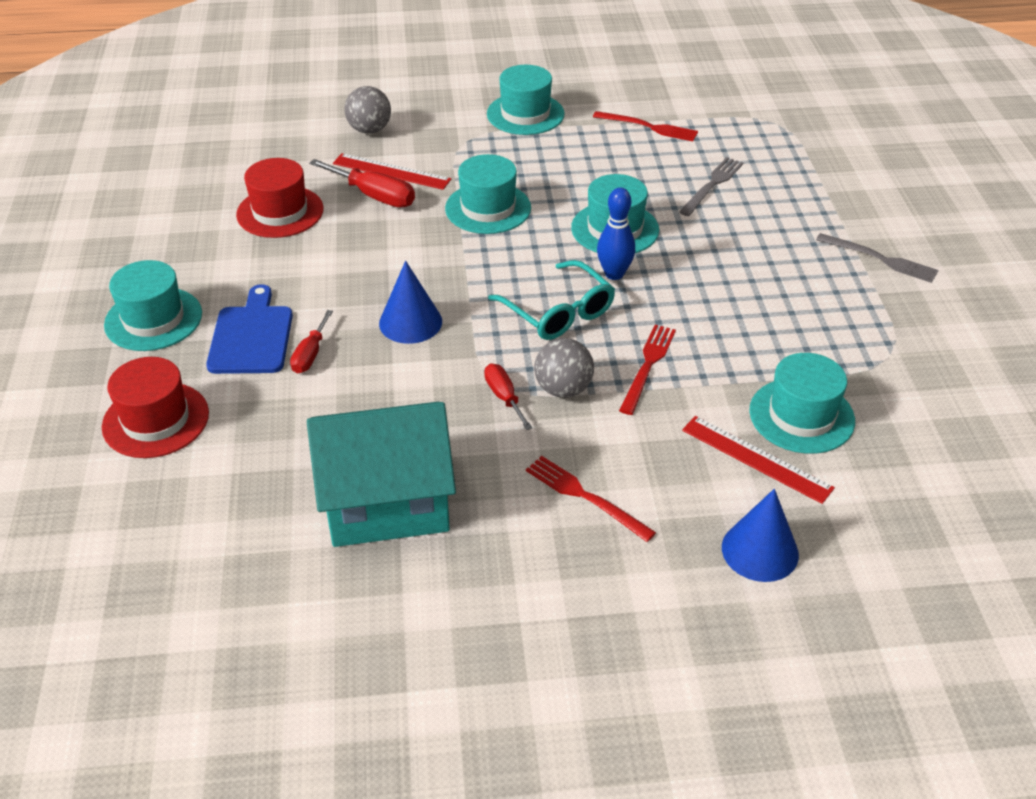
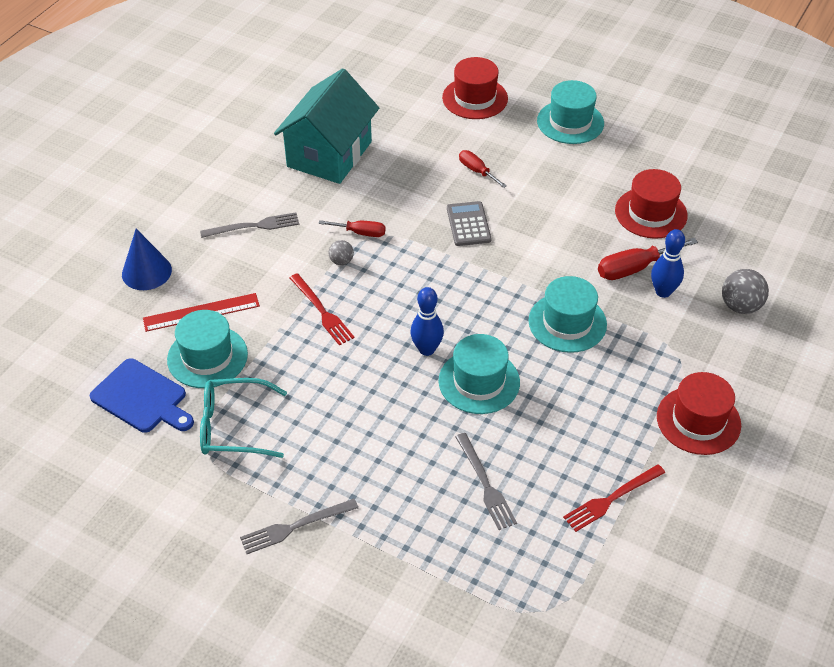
camera: 125 degrees right, 5 degrees up
blue cutting board [206,284,293,374] -> blue cutting board moved to [90,358,194,433]
red ruler [333,153,451,190] -> blue bowling pin [651,229,685,298]
blue cone [379,261,442,344] -> grey calculator [447,201,491,246]
turquoise hat [487,65,564,135] -> red hat [657,372,741,455]
turquoise glasses [488,260,615,340] -> turquoise glasses moved to [200,378,287,458]
red fork [526,456,656,542] -> grey fork [200,212,299,238]
grey ball [534,338,594,398] -> grey ball [329,240,354,265], size x0.58

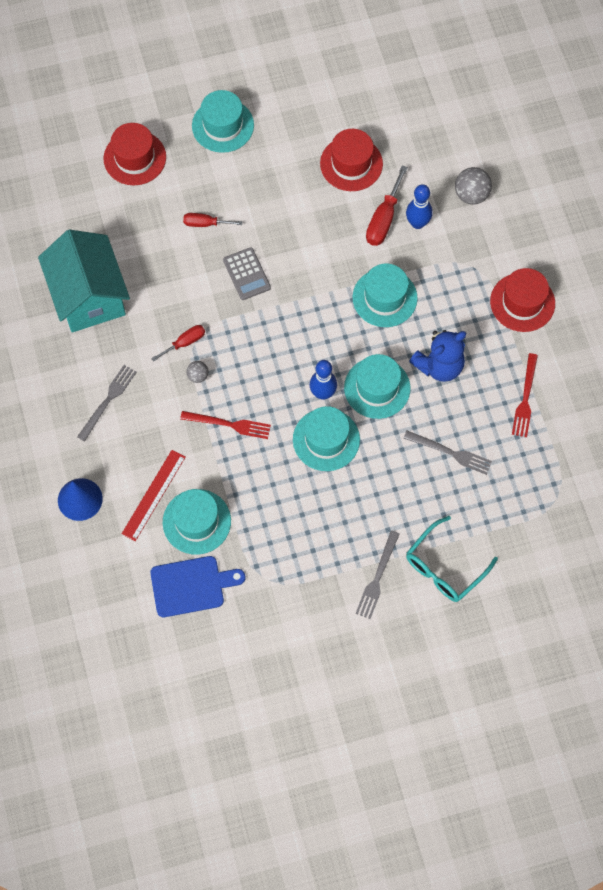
camera: 45 degrees left, 20 degrees up
turquoise glasses [200,378,287,458] -> turquoise glasses moved to [406,516,498,602]
grey calculator [447,201,491,246] -> grey calculator turned 150 degrees counterclockwise [223,247,271,300]
none -> turquoise hat [293,406,360,471]
none -> blue teddy bear [409,330,466,382]

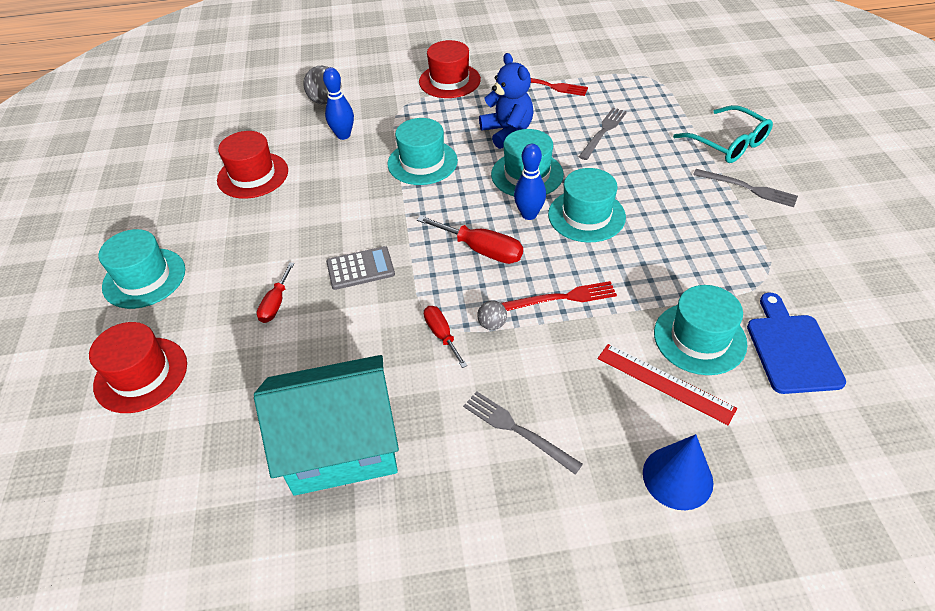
camera: 80 degrees left, 20 degrees down
red fork [180,411,271,439] -> red fork turned 60 degrees clockwise [501,281,617,311]
red screwdriver [366,165,408,246] -> red screwdriver moved to [417,215,523,264]

